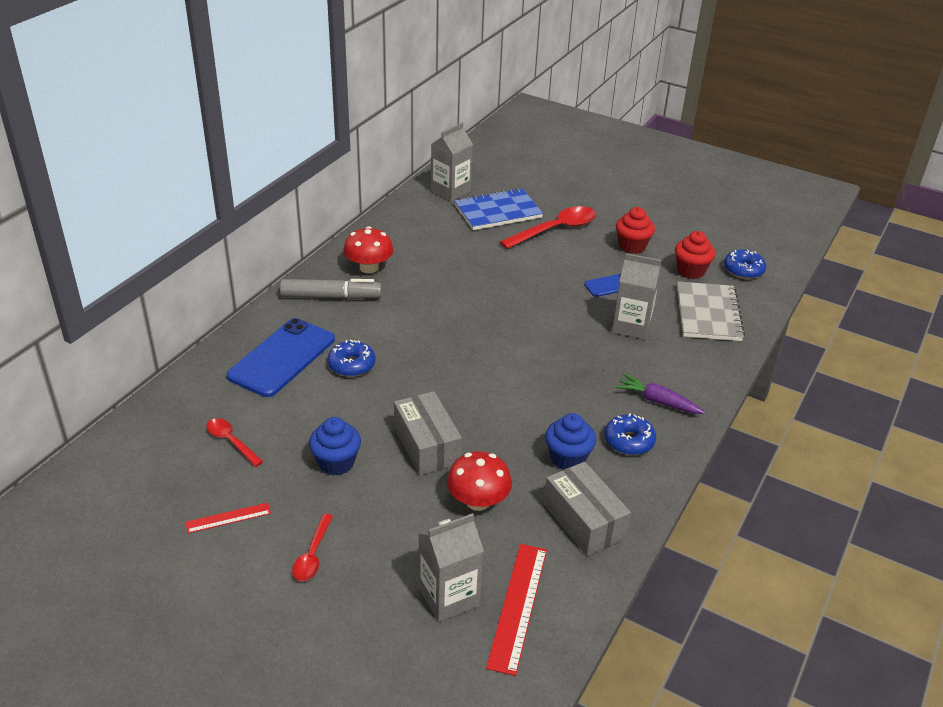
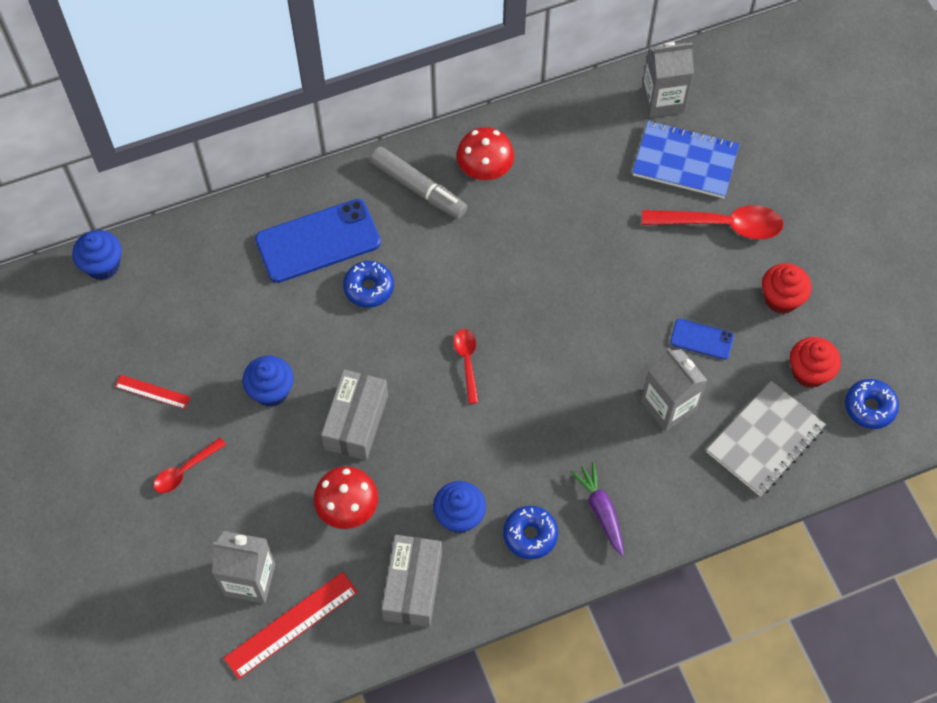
camera: 40 degrees right, 25 degrees up
red spoon [206,418,263,467] -> red spoon moved to [454,329,478,404]
none -> blue cupcake [72,230,122,280]

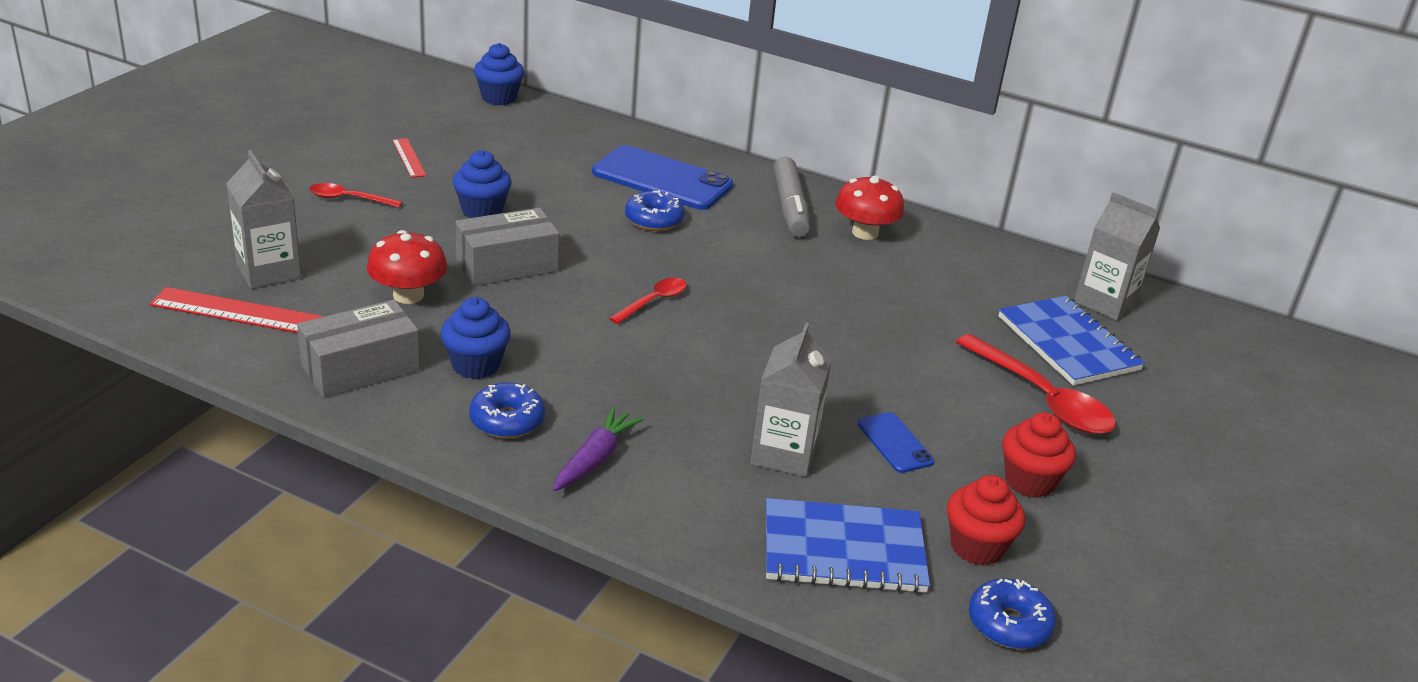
camera: 45 degrees right, 30 degrees down
grey notebook [707,381,826,497] -> blue notebook [766,498,930,594]

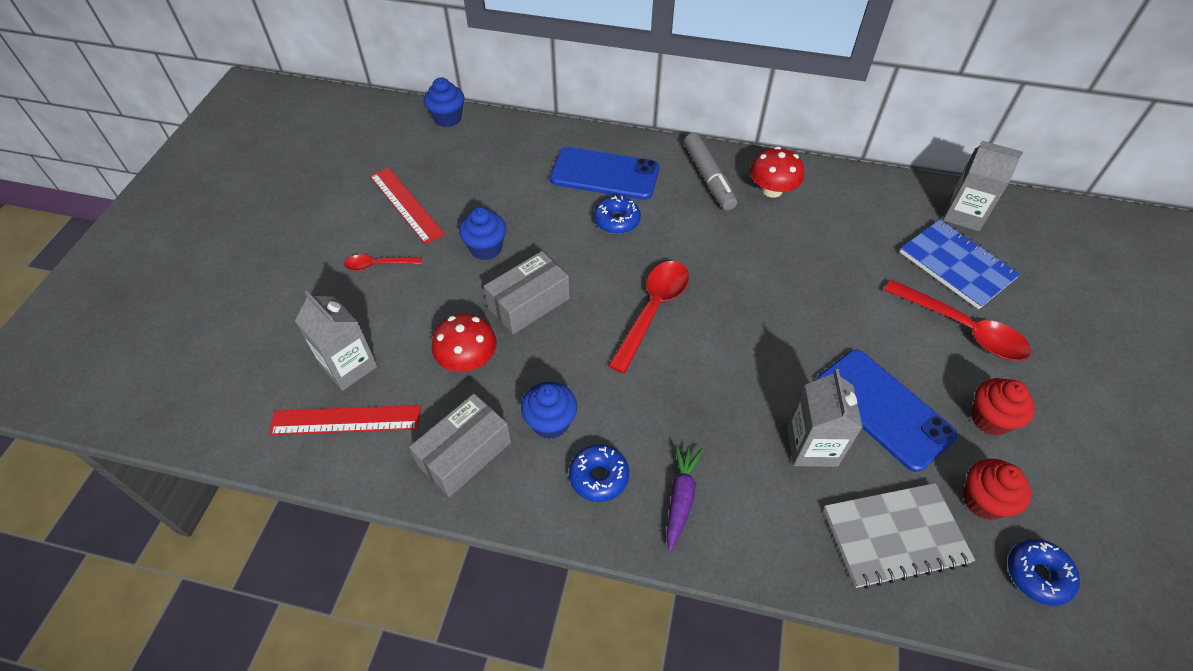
camera: 10 degrees left, 20 degrees up
red ruler [392,138,426,178] -> red ruler [370,167,445,244], size x1.76
red spoon [609,278,687,324] -> red spoon [608,261,689,374], size x1.82
blue notebook [766,498,930,594] -> grey notebook [824,483,975,589]
blue phone [857,412,934,473] -> blue phone [816,350,957,472], size x2.01

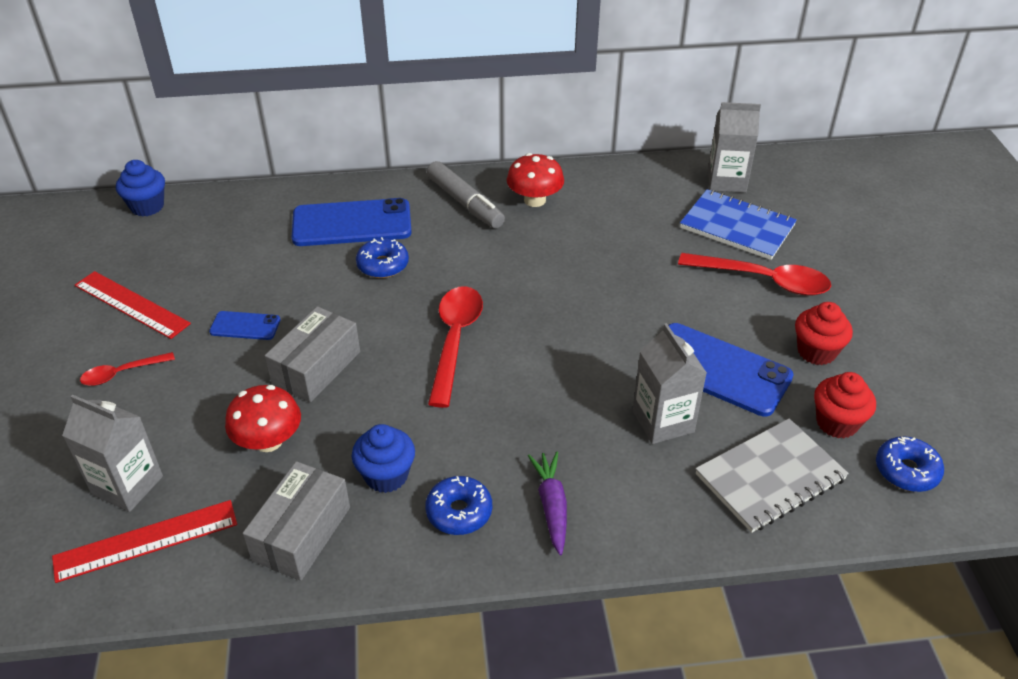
camera: 20 degrees left, 10 degrees down
blue cupcake [459,207,506,260] -> blue phone [209,311,280,340]

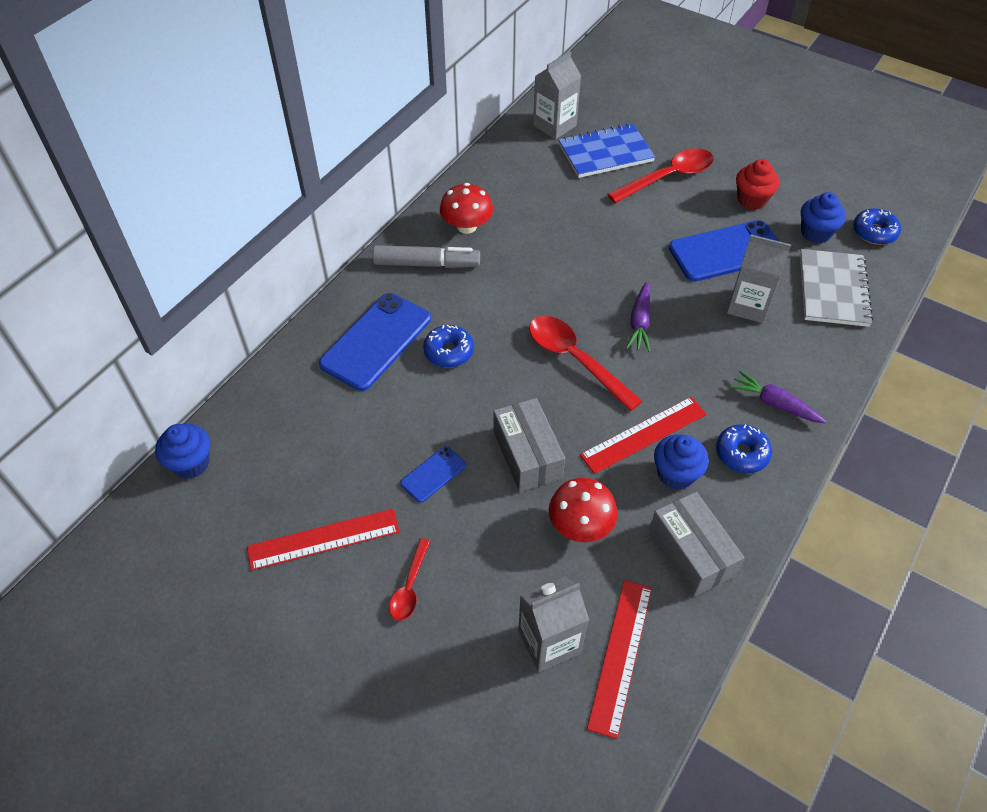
camera: 50 degrees left, 10 degrees up
red cupcake [814,372,876,438] -> blue cupcake [801,192,846,244]
none -> red ruler [580,397,707,474]
none -> purple carrot [626,282,650,352]

